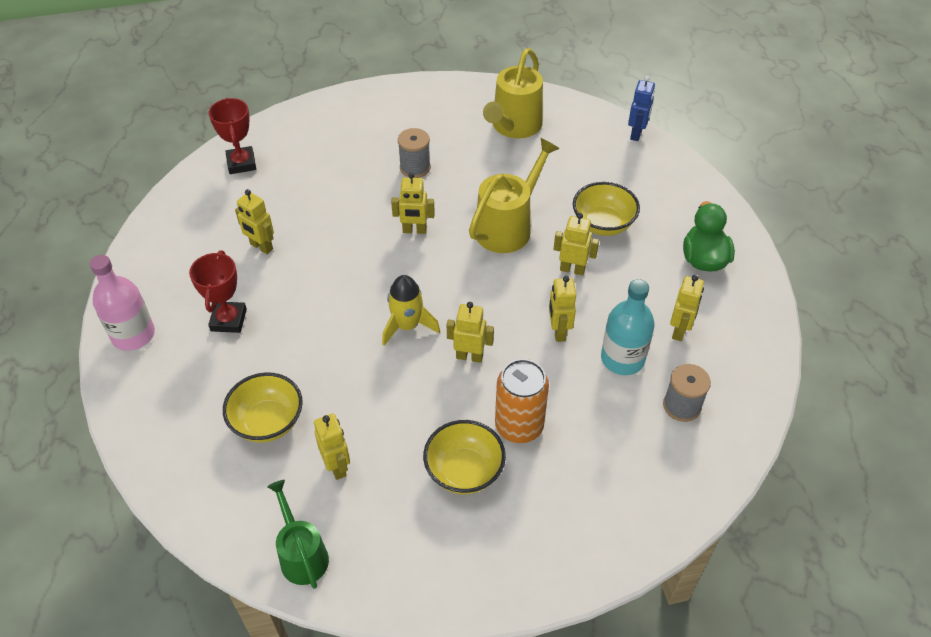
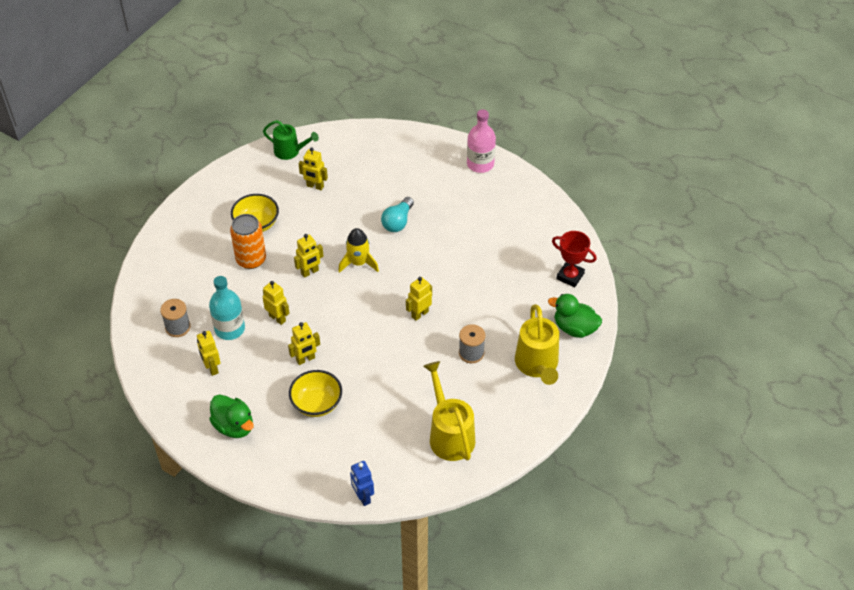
camera: 135 degrees right, 0 degrees up
red trophy [189,250,247,333] -> none
yellow bowl [223,372,303,443] -> none
yellow robot [235,189,274,254] -> none
yellow watering can [469,138,560,253] -> yellow watering can moved to [515,304,559,385]
none -> turquoise light bulb [381,197,414,232]
none -> green duck [548,294,602,338]

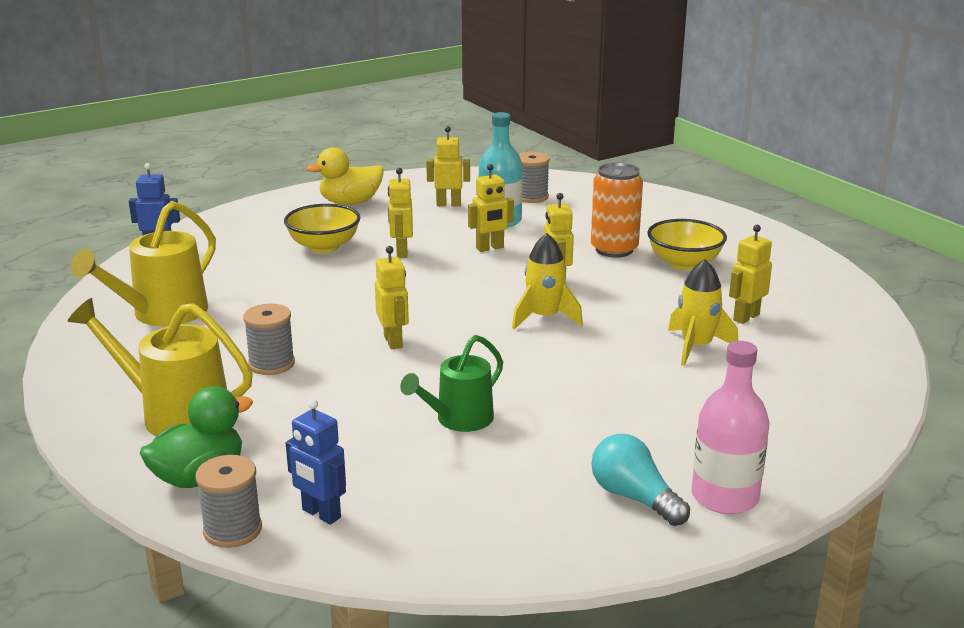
camera: 115 degrees right, 25 degrees down
green duck [209,394,254,438] -> yellow duck [306,147,383,205]
green watering can [263,120,319,160] -> green watering can moved to [400,335,503,432]
turquoise light bulb [381,197,414,232] -> turquoise light bulb moved to [591,434,690,526]
yellow watering can [423,361,475,461] -> yellow watering can turned 120 degrees clockwise [71,201,216,326]
red trophy [552,231,597,287] -> blue robot [286,399,346,525]
none -> grey spool [195,455,262,548]
none -> yellow rocket [668,259,738,366]

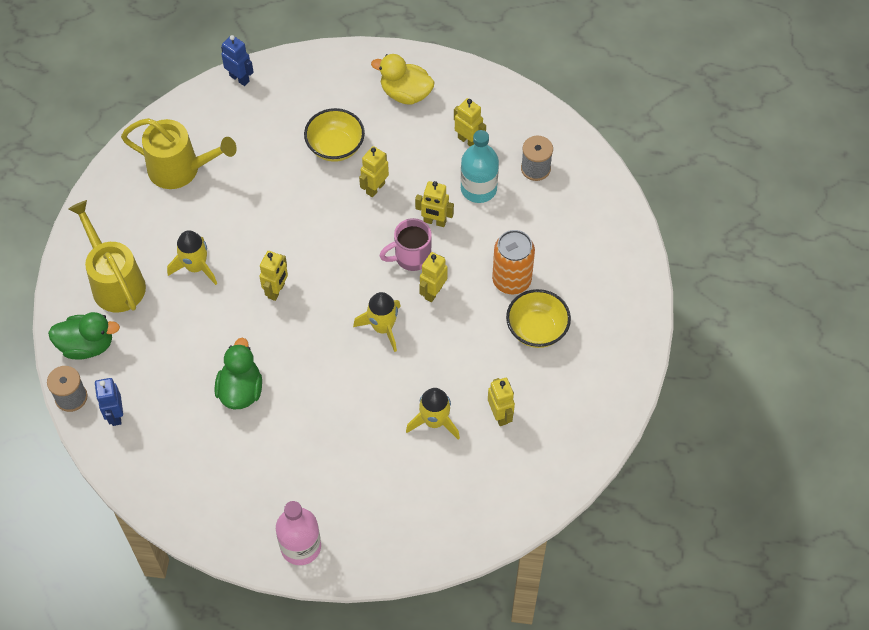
camera: 40 degrees right, 35 degrees up
yellow watering can [71,201,216,326] -> yellow watering can turned 150 degrees counterclockwise [121,118,237,189]
grey spool [243,304,295,375] -> yellow rocket [167,230,217,285]
green watering can [400,335,503,432] -> green duck [215,337,262,409]
turquoise light bulb [591,434,690,526] -> none
yellow robot [729,225,772,324] -> yellow robot turned 75 degrees clockwise [488,378,515,426]
none -> pink mug [379,218,432,271]

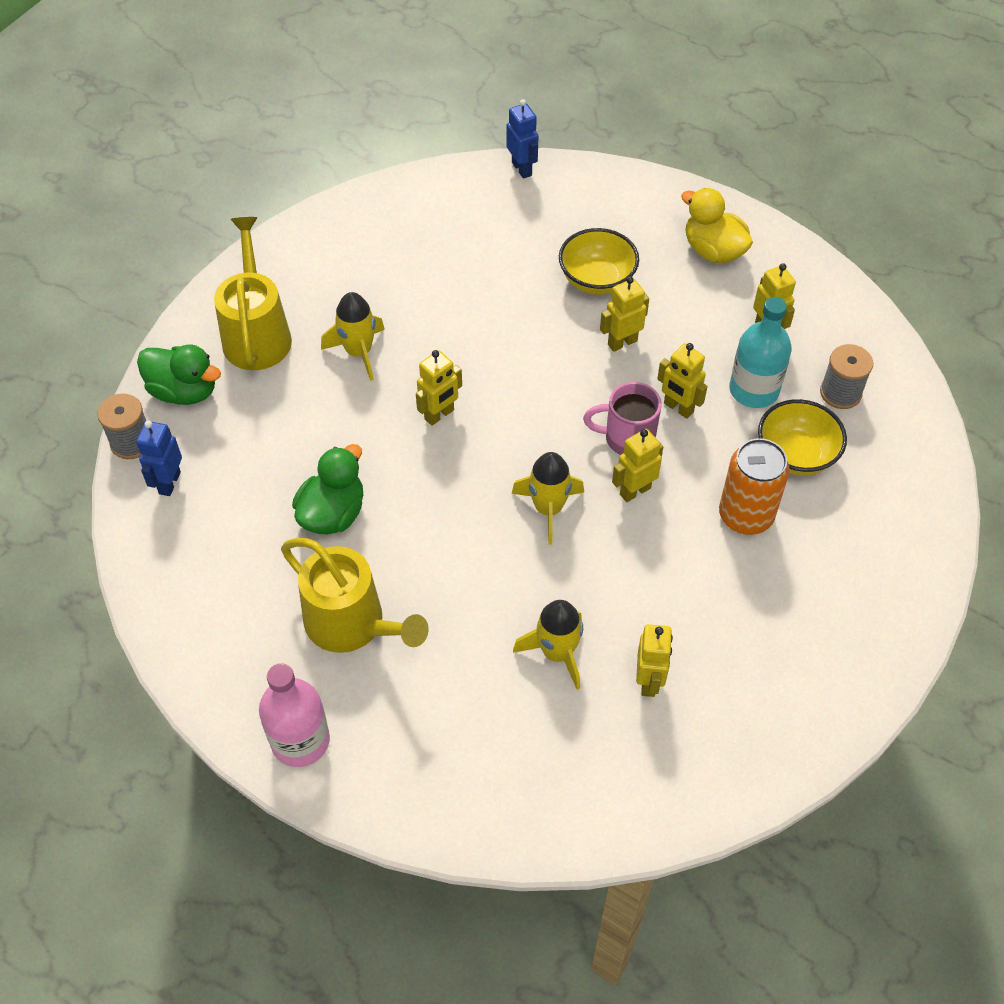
camera: 25 degrees right, 5 degrees down
yellow watering can [121,118,237,189] -> yellow watering can moved to [281,538,429,653]
yellow bowl [506,289,571,348] -> yellow bowl moved to [758,399,847,476]

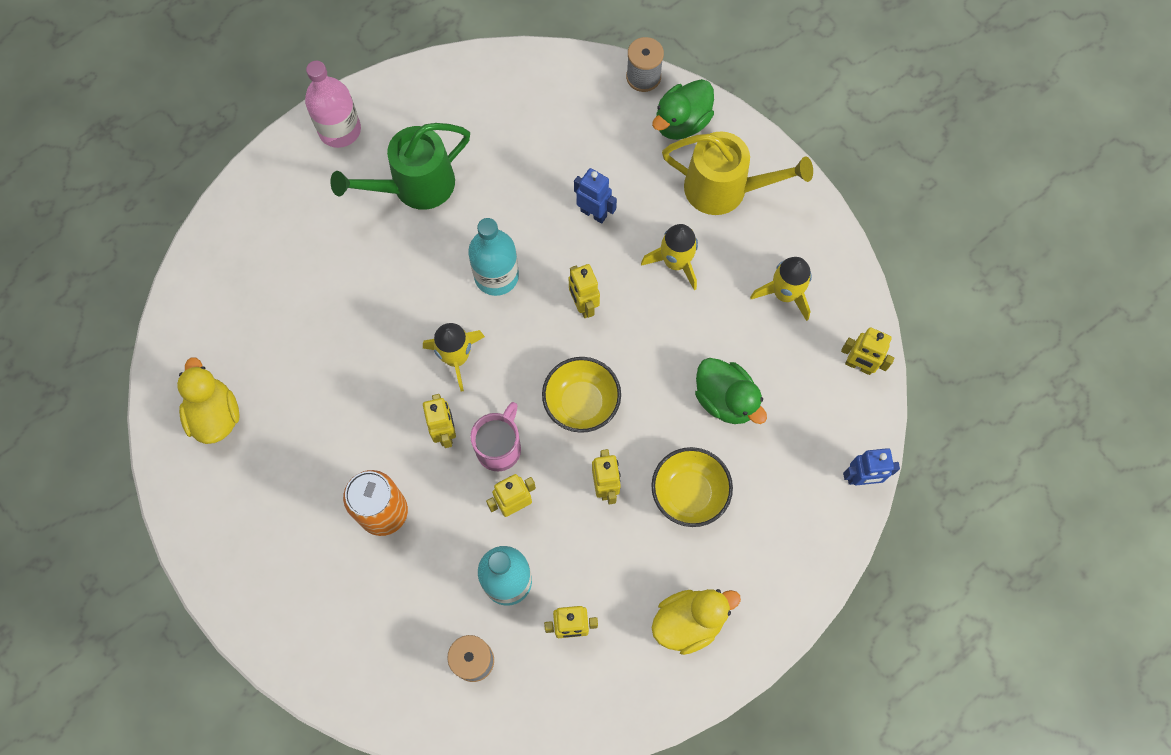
camera: 110 degrees right, 15 degrees up
blue robot [136,421,182,496] -> blue robot moved to [574,168,617,224]
yellow watering can [281,538,429,653] -> green watering can [330,123,470,210]
green duck [292,444,363,535] -> green duck moved to [695,358,767,424]
yellow rocket [513,600,583,690] -> yellow rocket moved to [750,257,812,321]
yellow robot [636,624,673,697] -> yellow robot moved to [841,327,894,375]
yellow bowl [758,399,847,476] -> yellow bowl moved to [542,357,621,433]
none -> yellow duck [177,357,239,444]
none -> turquoise bottle [468,218,519,296]

